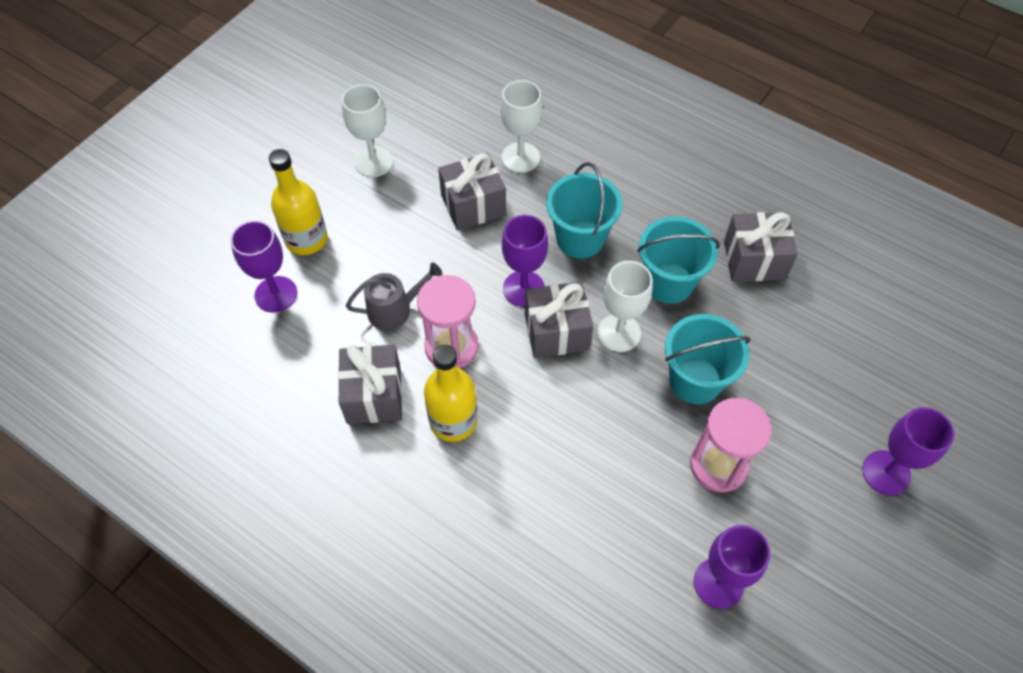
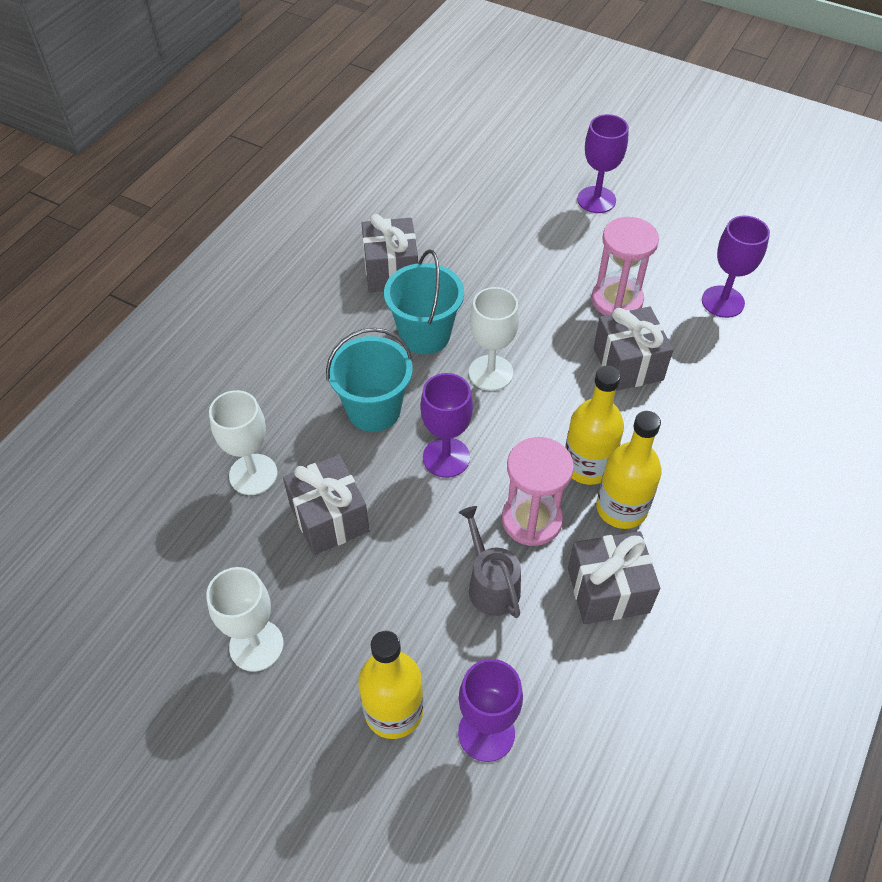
camera: 95 degrees left, 5 degrees down
grey gift [525,281,594,358] -> grey gift moved to [593,307,673,391]
turquoise bucket [665,314,751,404] -> none
none -> yellow bottle [565,366,624,485]

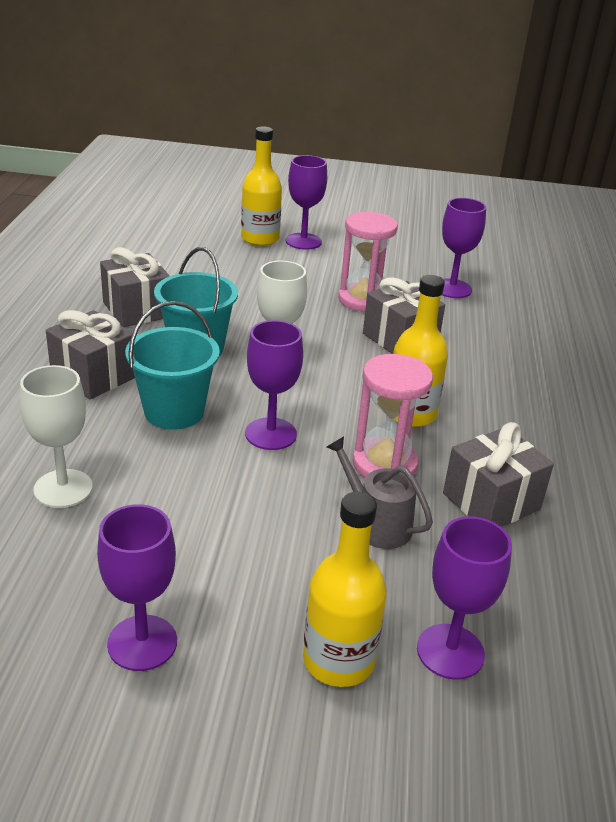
camera: 25 degrees left, 20 degrees down
white goblet [206,567,284,672] -> purple goblet [97,504,177,671]
grey gift [283,454,370,555] -> grey gift moved to [46,310,135,399]
yellow bottle [596,411,662,529] -> yellow bottle moved to [241,126,282,246]

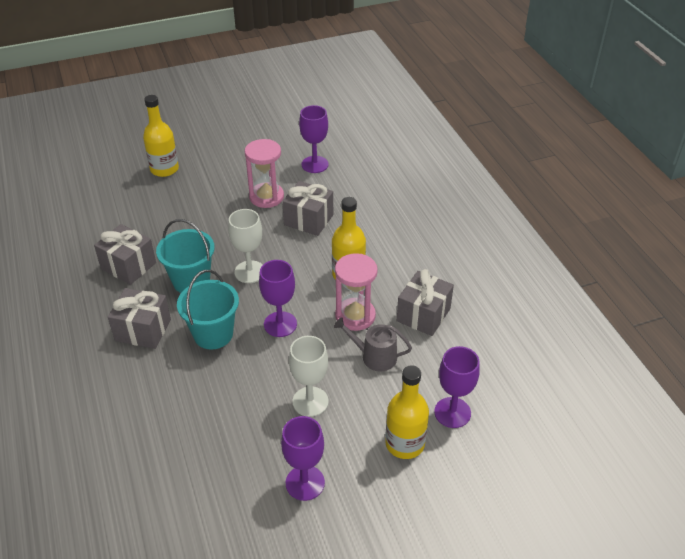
camera: 25 degrees left, 10 degrees up
white goblet [20,365,93,508] -> white goblet moved to [289,336,329,417]
purple goblet [286,155,327,250] -> none

